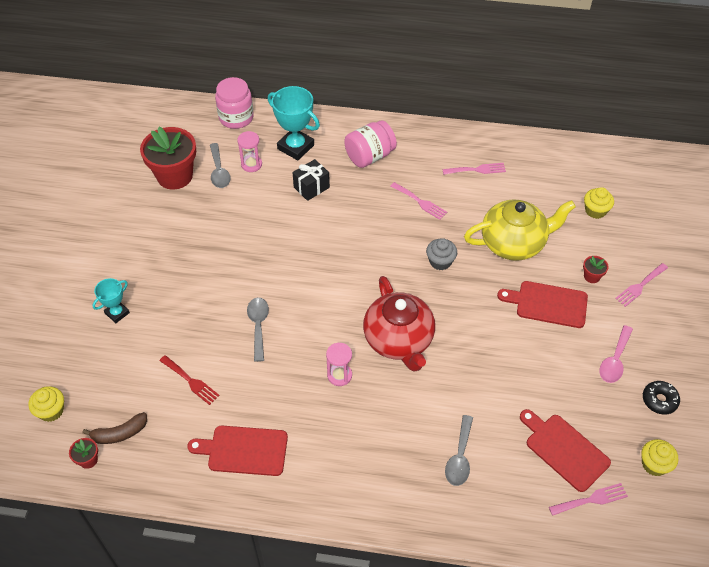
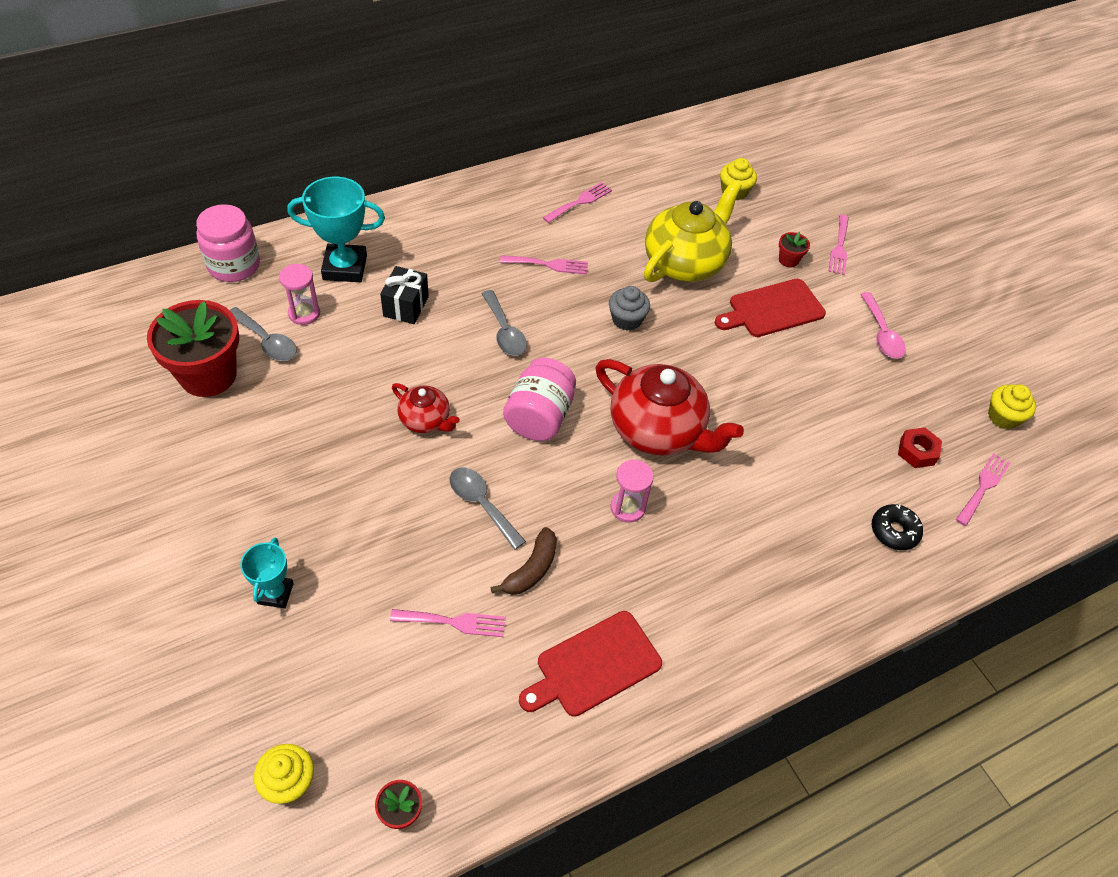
camera: 40 degrees left, 0 degrees up
brown banana [82,412,147,444] -> brown banana moved to [491,527,557,595]
red fork [160,355,220,405] -> pink fork [390,609,506,637]
pink jar [344,120,397,168] -> pink jar moved to [503,358,576,441]
grey spoon [445,415,473,486] -> grey spoon moved to [482,290,527,356]
red cutting board [520,409,611,492] -> red nut [898,427,942,468]
black donut [643,381,680,415] -> black donut moved to [872,504,923,550]
none -> red teapot [392,383,460,433]

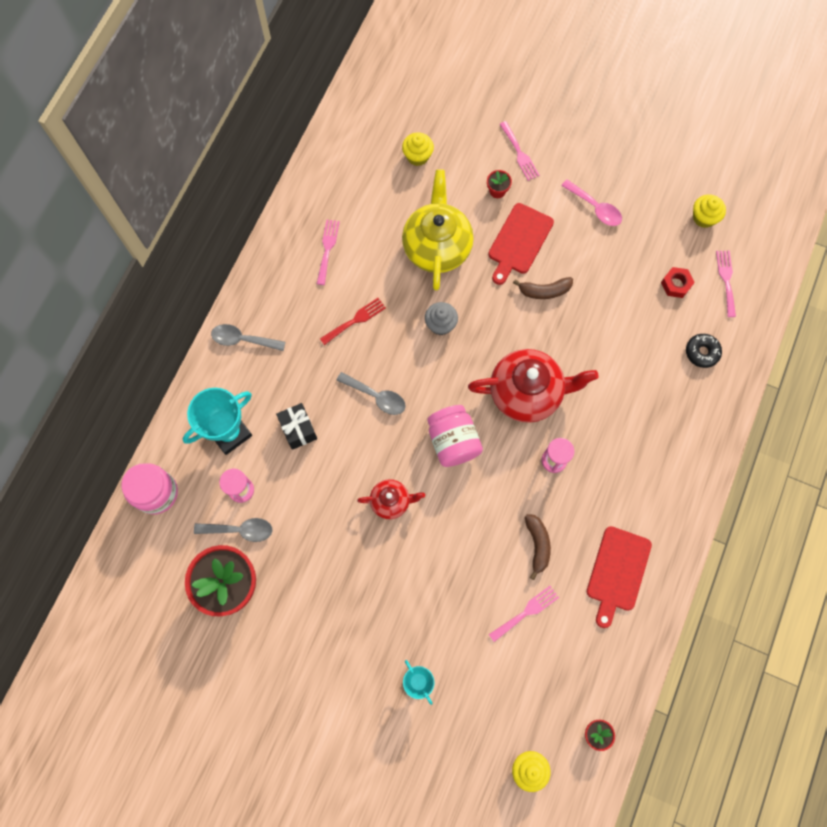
camera: 35 degrees left, 20 degrees up
grey spoon [450,467,526,550] -> grey spoon moved to [211,324,285,351]
pink fork [500,255,588,274] -> red fork [320,298,386,345]
none -> brown banana [513,277,573,299]

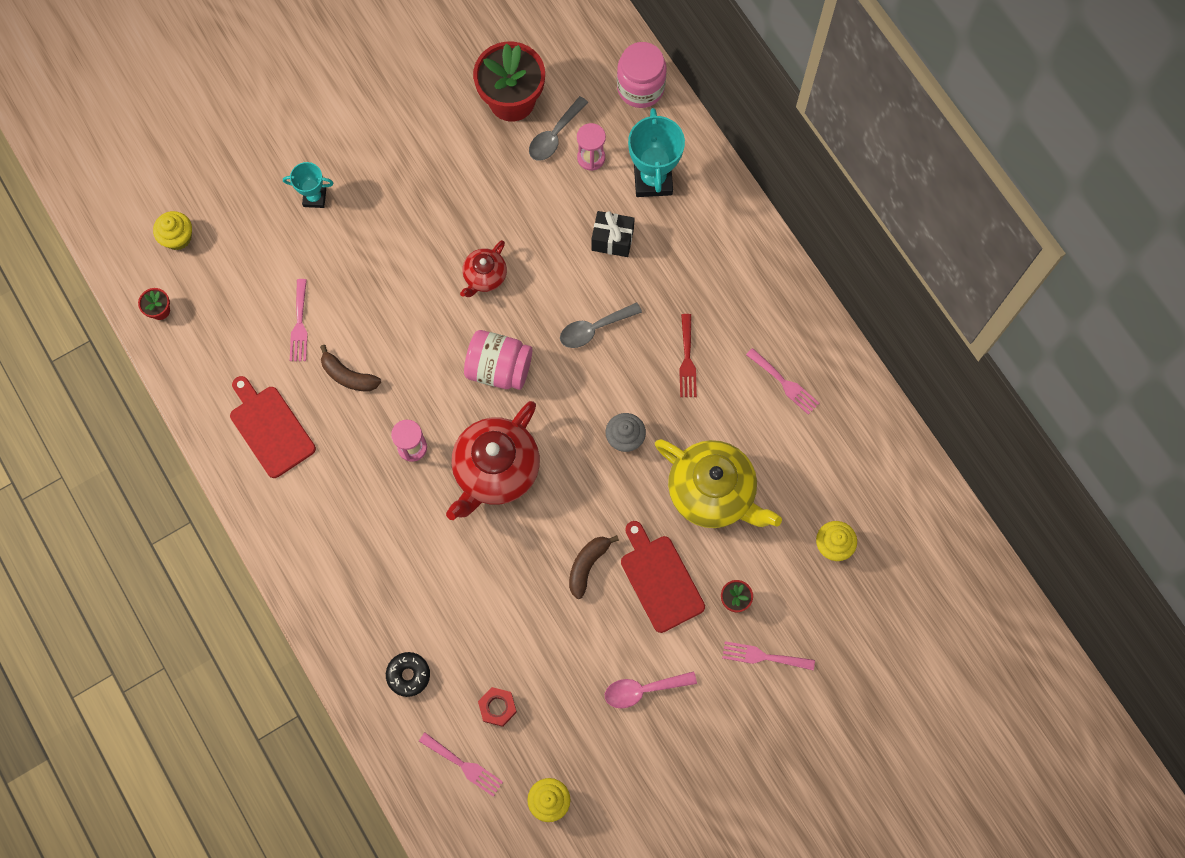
camera: 125 degrees right, 0 degrees up
grey spoon [211,324,285,351] -> none

